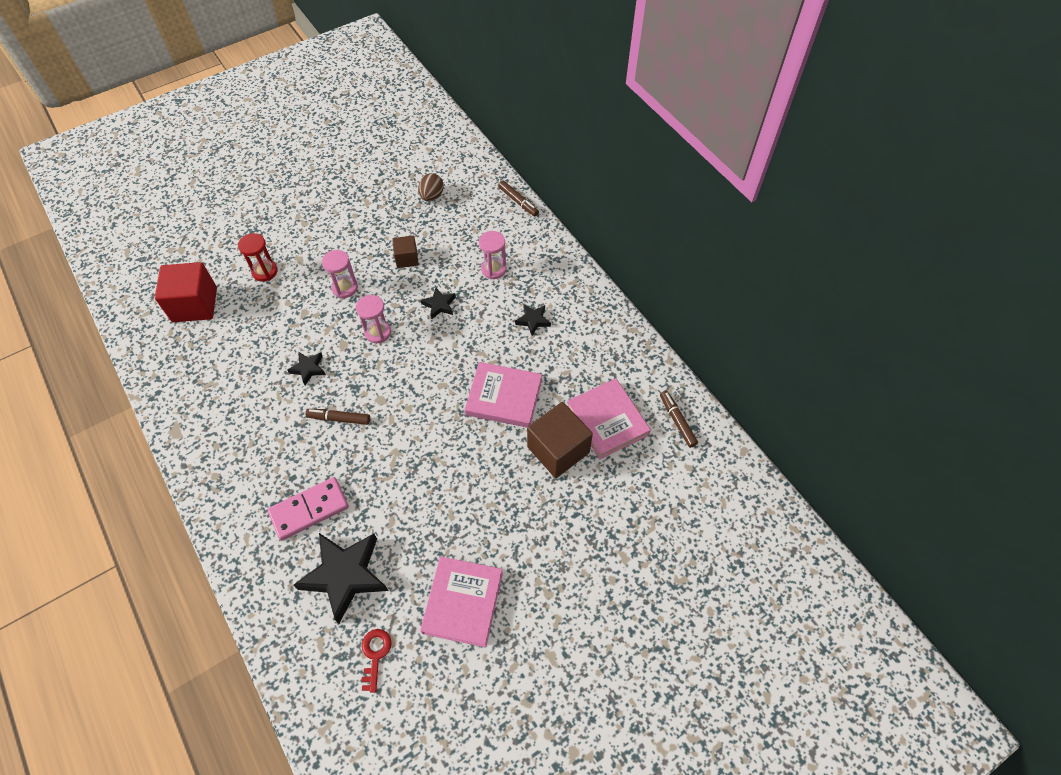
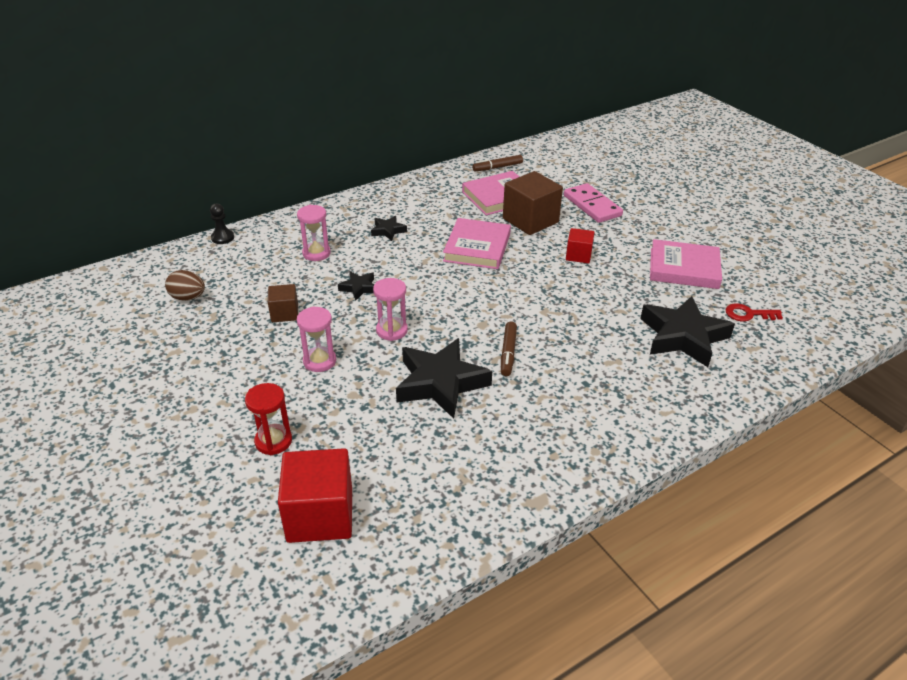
camera: 90 degrees left, 20 degrees down
pink domino [268,477,349,540] -> pink domino moved to [564,183,623,223]
black star [287,352,326,385] -> black star [396,338,492,419], size x2.11
brown marker [498,181,539,217] -> black pawn [210,204,234,244]
none -> red cube [566,228,595,263]

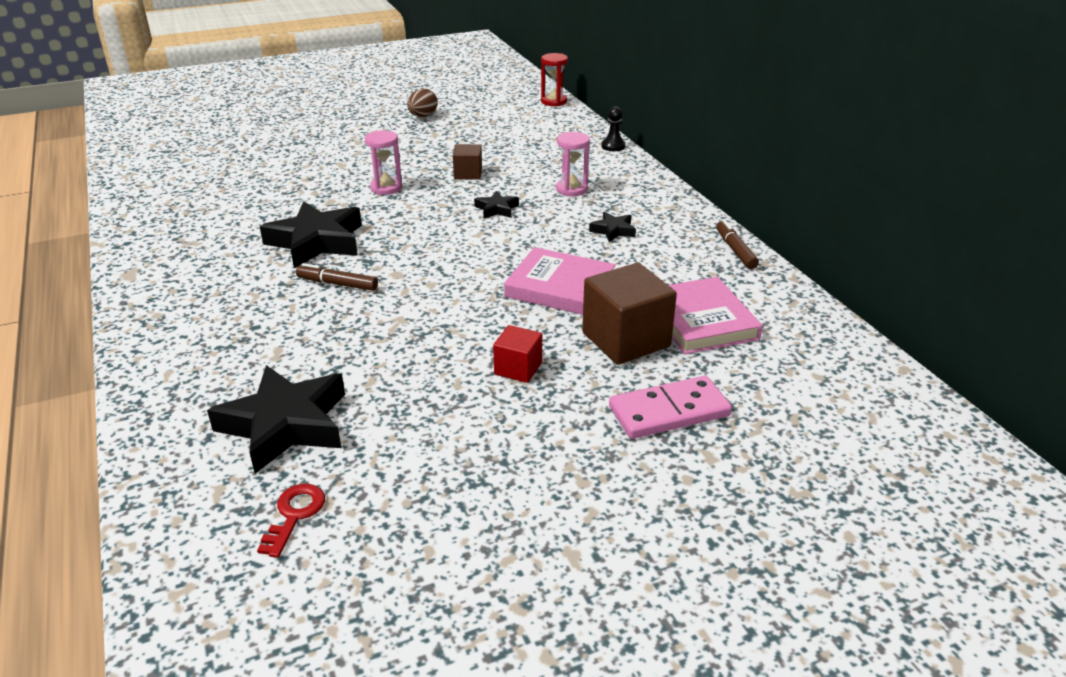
camera: 100 degrees right, 5 degrees down
brown egg [165,270,205,301] -> brown egg moved to [407,89,438,117]
red hourglass [245,383,292,455] -> red hourglass moved to [541,53,568,106]
red cube [278,448,352,543] -> none
pink hourglass [373,278,408,341] -> none
brown marker [472,155,523,172] -> brown marker moved to [716,220,759,269]
pink book [650,239,722,289] -> none

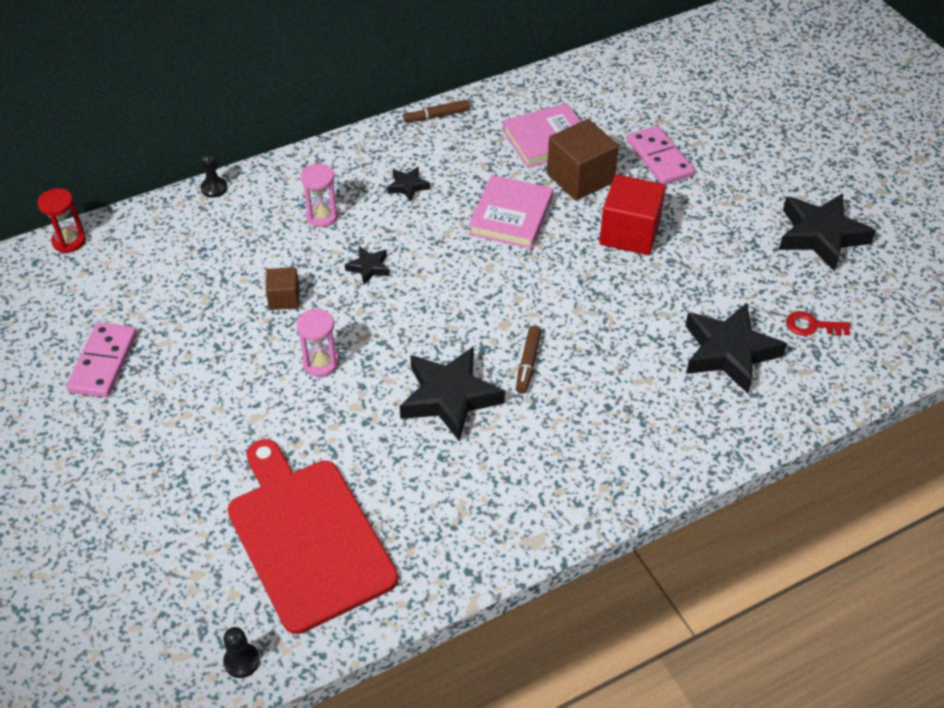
camera: 95 degrees left, 15 degrees up
brown egg [407,89,438,117] -> pink domino [66,322,137,398]
red cube [493,325,542,383] -> red cube [599,174,666,255], size x1.82
none -> black pawn [223,627,260,678]
none -> red cutting board [227,439,398,634]
none -> black star [779,193,876,272]

